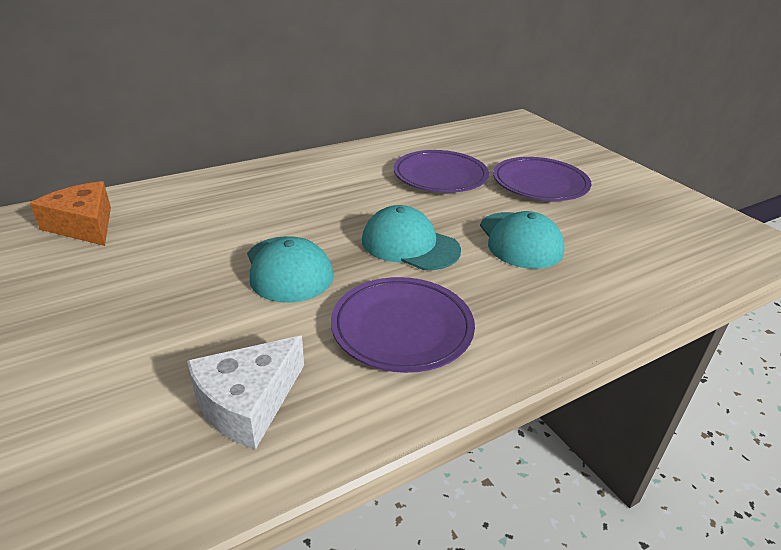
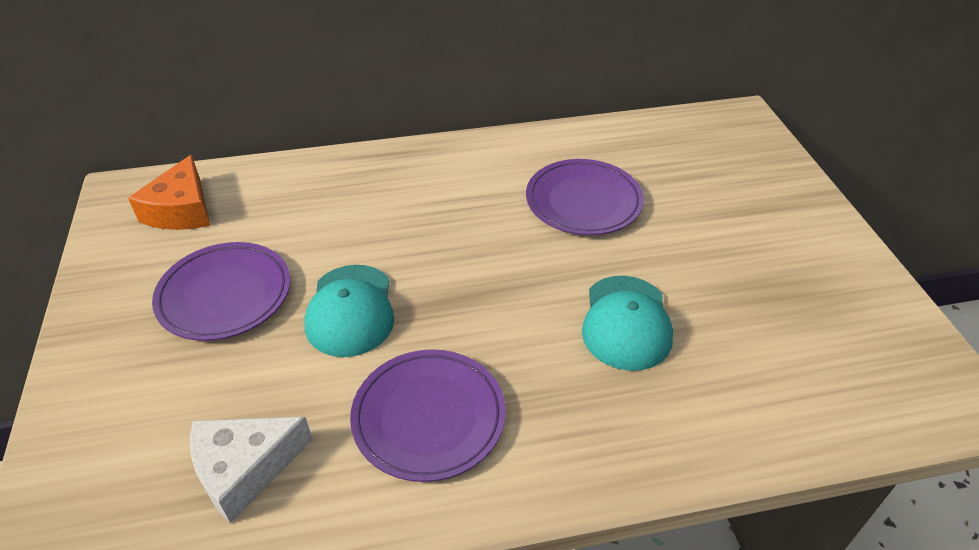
camera: 20 degrees right, 10 degrees up
orange cheese [30,181,111,246] -> orange cheese turned 150 degrees counterclockwise [128,155,210,230]
turquoise cap [362,205,461,270] -> none
purple plate [493,157,591,201] -> purple plate moved to [152,242,290,341]

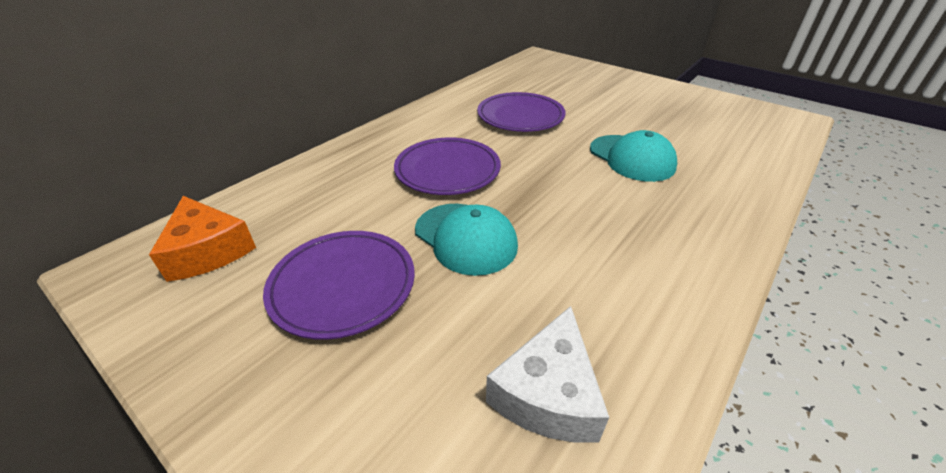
camera: 40 degrees left, 5 degrees down
purple plate [350,349,506,482] -> purple plate moved to [394,137,501,195]

